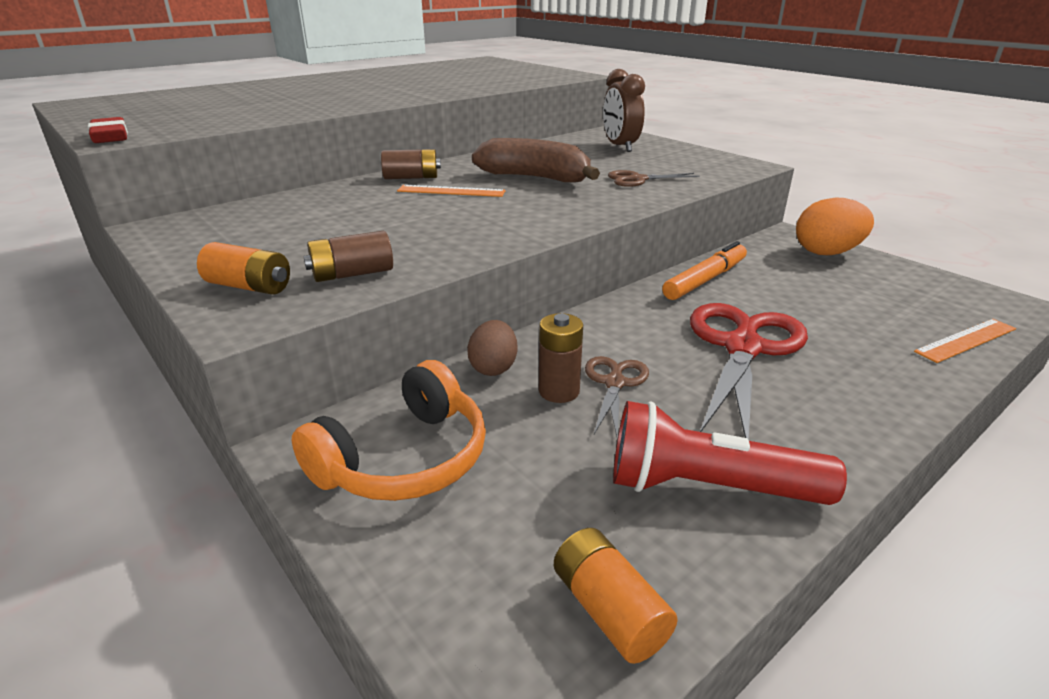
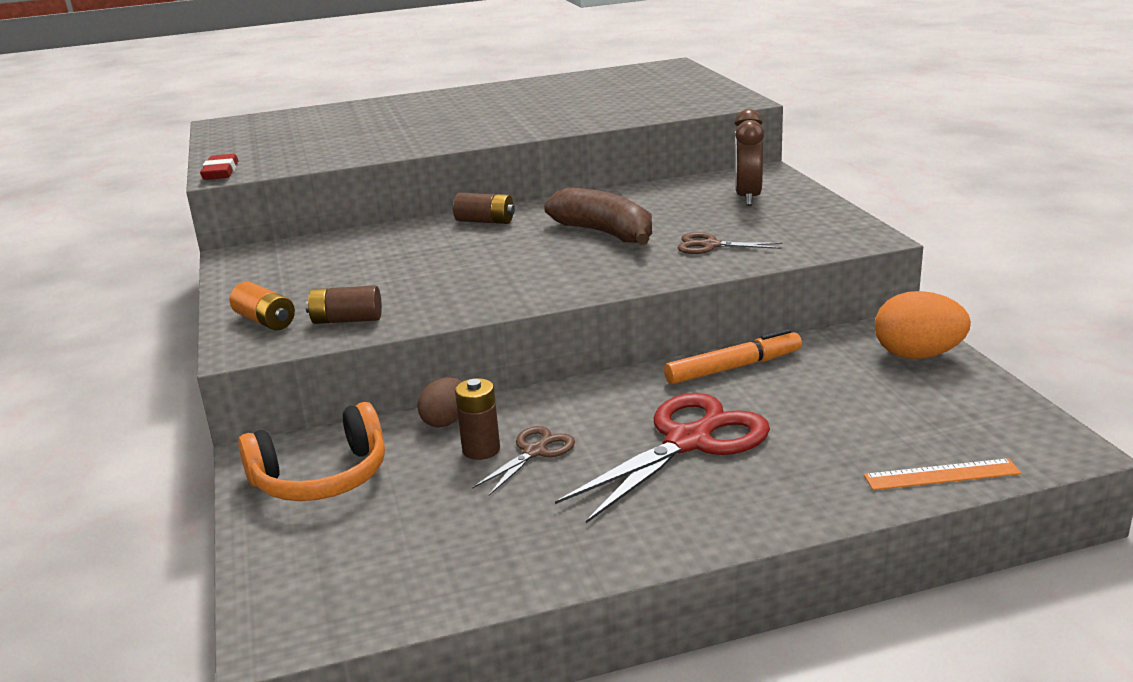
camera: 25 degrees right, 5 degrees down
orange ruler [397,185,506,197] -> none
orange battery [554,528,678,664] -> none
red flashlight [613,401,847,505] -> none

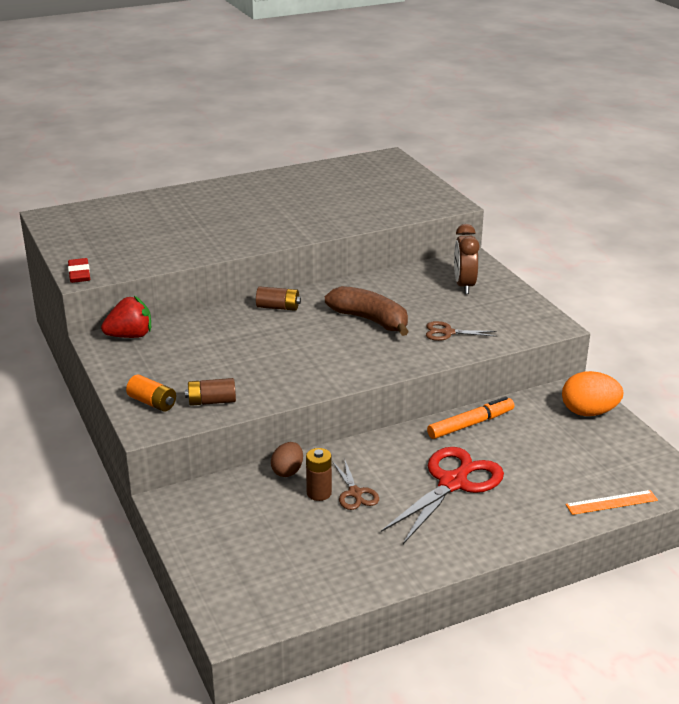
camera: 10 degrees left, 5 degrees up
orange headphones [238,402,385,501] -> none
brown scissors [472,426,575,496] -> brown scissors turned 135 degrees clockwise [332,458,379,510]
none -> red strawberry [101,296,151,338]

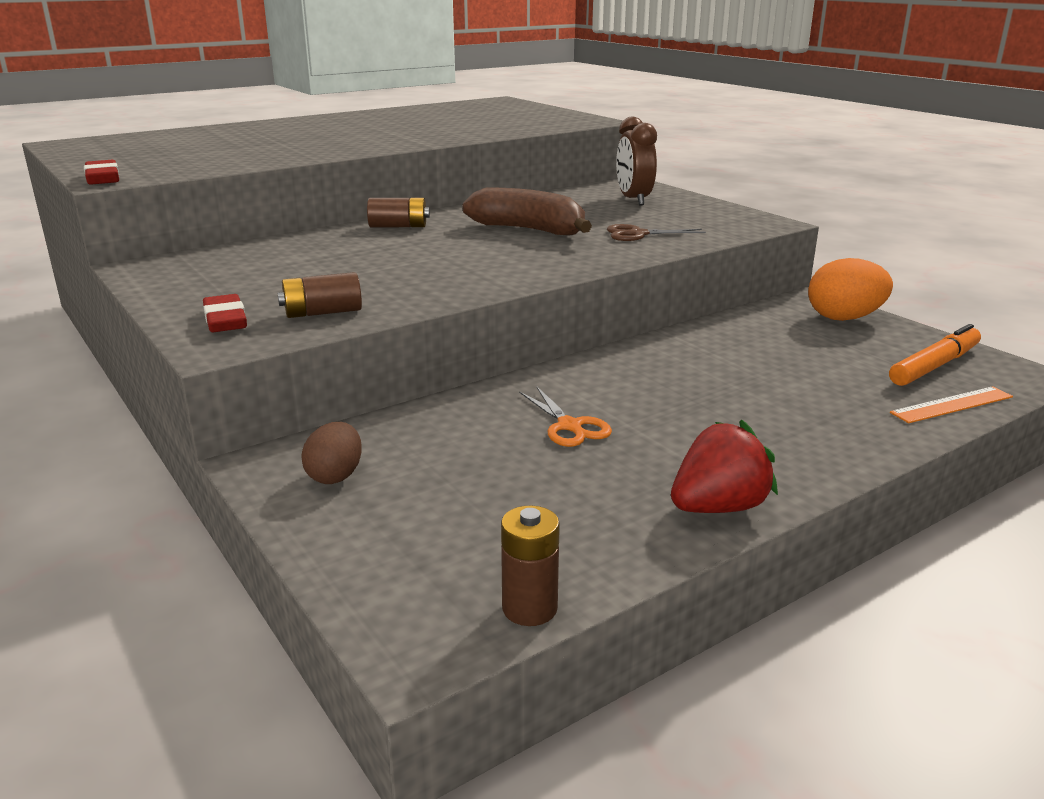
camera: 10 degrees left, 5 degrees down
red strawberry [101,296,151,338] -> red strawberry moved to [671,419,778,513]
orange battery [126,375,176,411] -> red eraser [203,294,247,332]
brown egg [271,442,303,477] -> brown egg moved to [301,422,362,484]
brown battery [306,448,332,501] -> brown battery moved to [501,505,560,626]
brown scissors [332,458,379,510] -> orange scissors [519,386,612,447]
red scissors [381,447,504,544] -> none
orange marker [427,396,514,439] -> orange marker moved to [889,324,981,386]

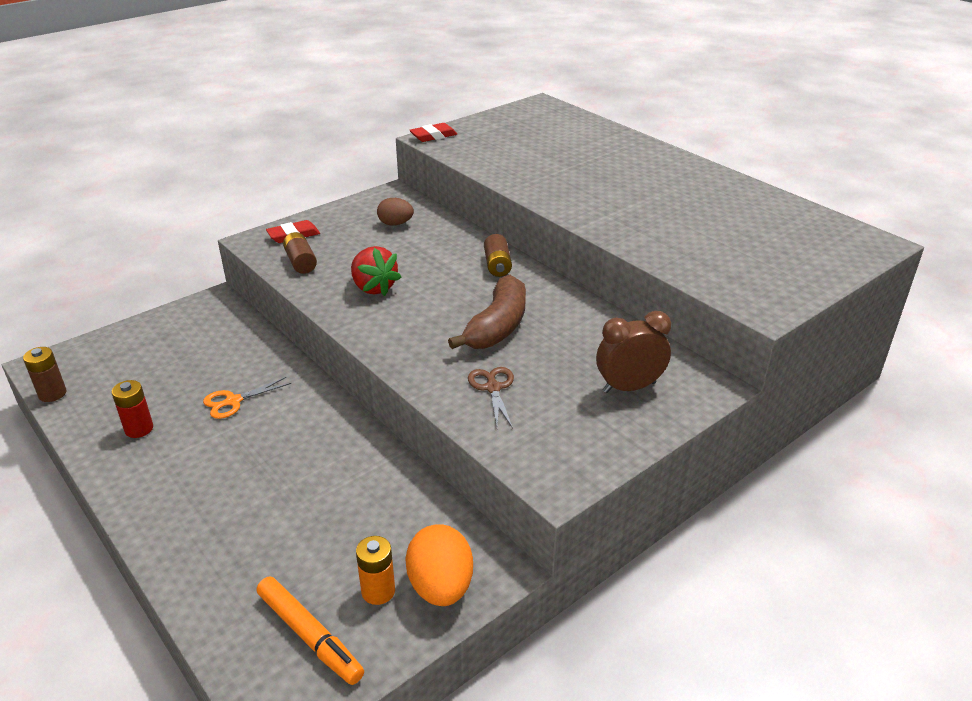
camera: 85 degrees right, 10 degrees up
brown egg [301,422,362,484] -> brown egg moved to [377,198,414,226]
red strawberry [671,419,778,513] -> red strawberry moved to [351,246,401,296]
orange ruler [890,386,1013,423] -> none
none -> red battery [112,380,153,438]
none -> orange battery [356,536,395,605]

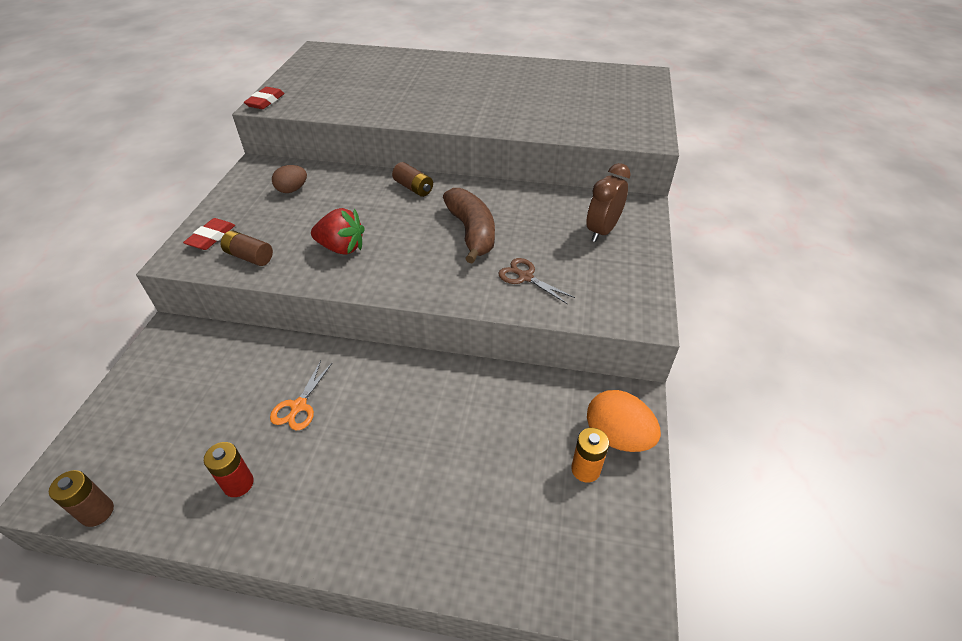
camera: 40 degrees left, 10 degrees up
orange marker [257,576,364,685] -> none

